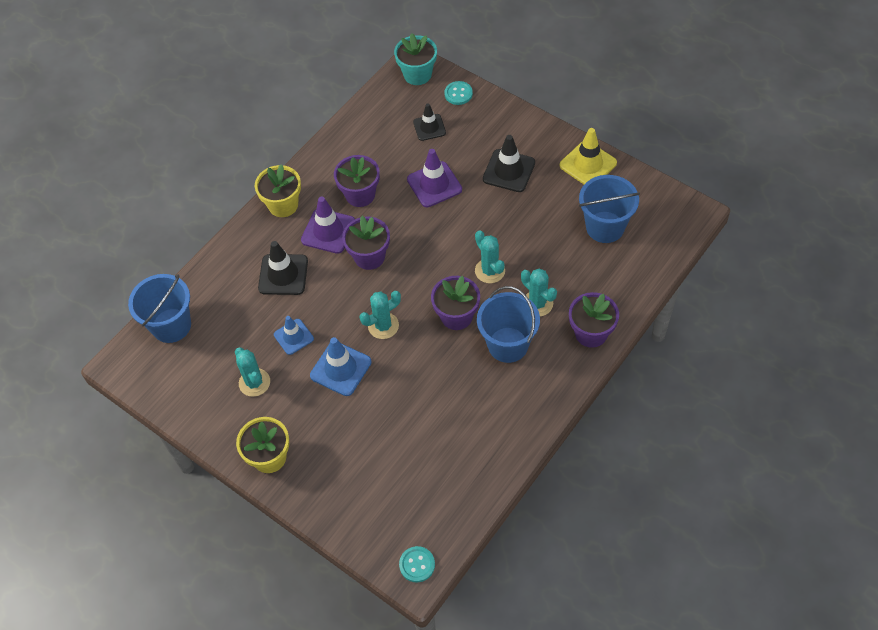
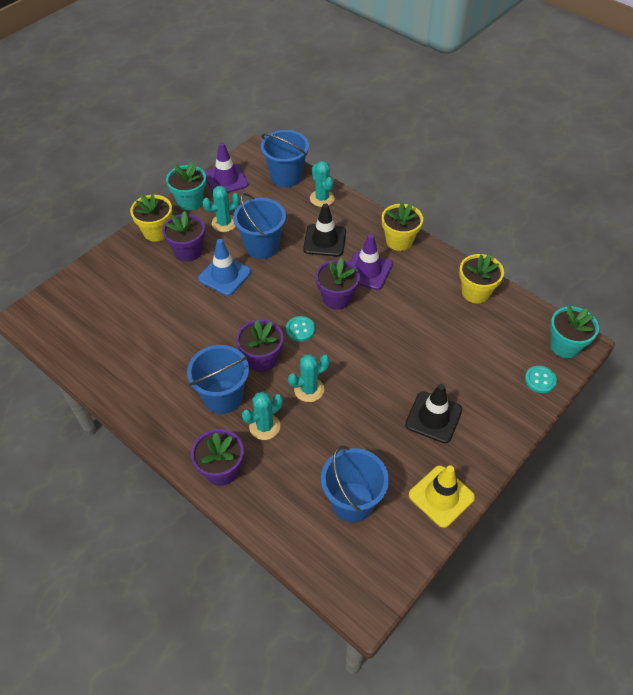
camera: 90 degrees right, 5 degrees down
blue traffic cone [274,316,314,355] -> blue bucket [233,193,286,259]
purple flower pot [334,155,380,207] -> purple flower pot moved to [162,211,205,262]
turquoise cactus [360,291,401,339] -> turquoise cactus moved to [310,161,335,207]
turquoise button [399,546,435,582] -> turquoise button moved to [286,316,315,342]
purple traffic cone [407,149,462,207] -> purple traffic cone moved to [205,142,248,193]
black traffic cone [413,104,446,141] -> none
none -> turquoise flower pot [166,162,206,211]
none -> yellow flower pot [459,254,504,303]

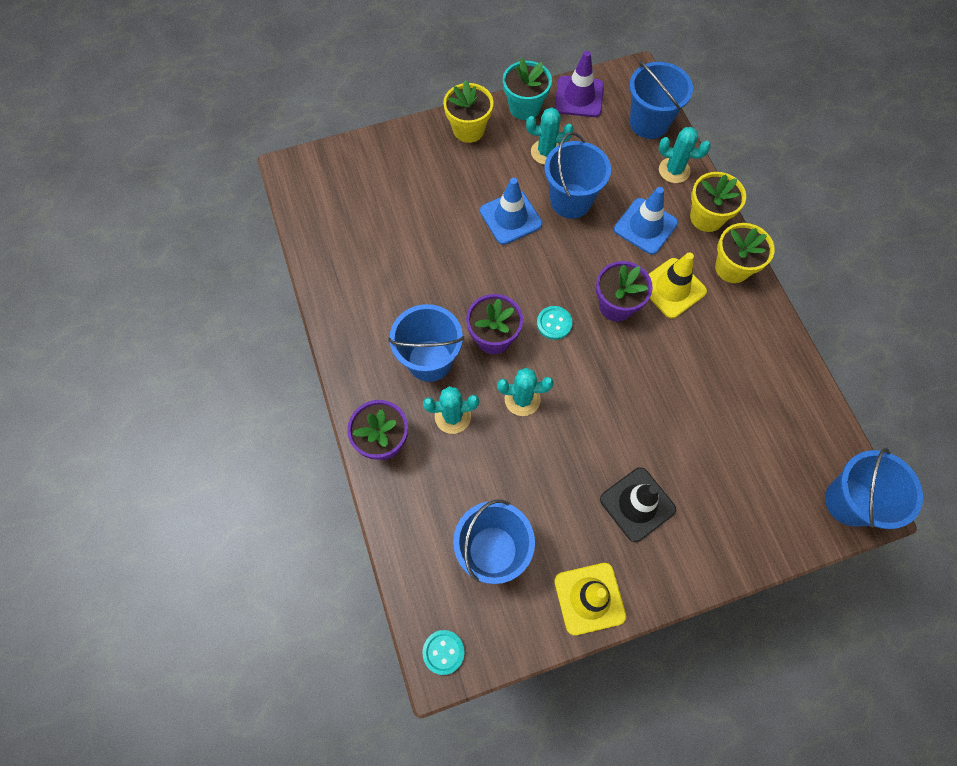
camera: 30 degrees right, 15 degrees up
purple flower pot [162,211,205,262] -> none
black traffic cone [303,203,346,257] -> blue traffic cone [614,187,678,255]
turquoise cactus [310,161,335,207] -> turquoise cactus turned 75 degrees counterclockwise [659,127,711,183]
purple traffic cone [349,234,393,290] -> yellow traffic cone [648,252,707,318]
yellow flower pot [459,254,504,303] -> yellow flower pot moved to [690,172,746,232]
turquoise button [525,366,557,393] -> turquoise button moved to [423,630,465,675]
turquoise flower pot [550,306,599,358] -> blue bucket [825,448,923,529]

